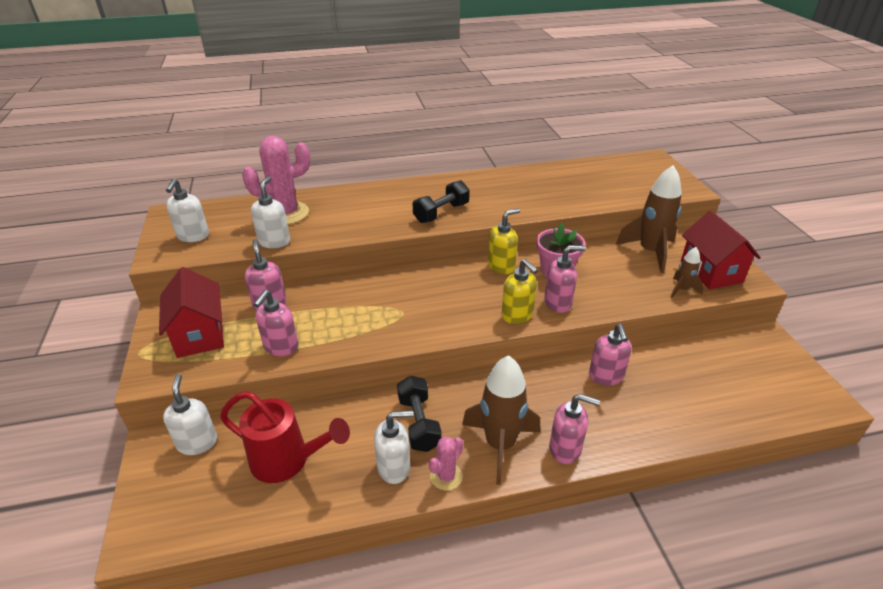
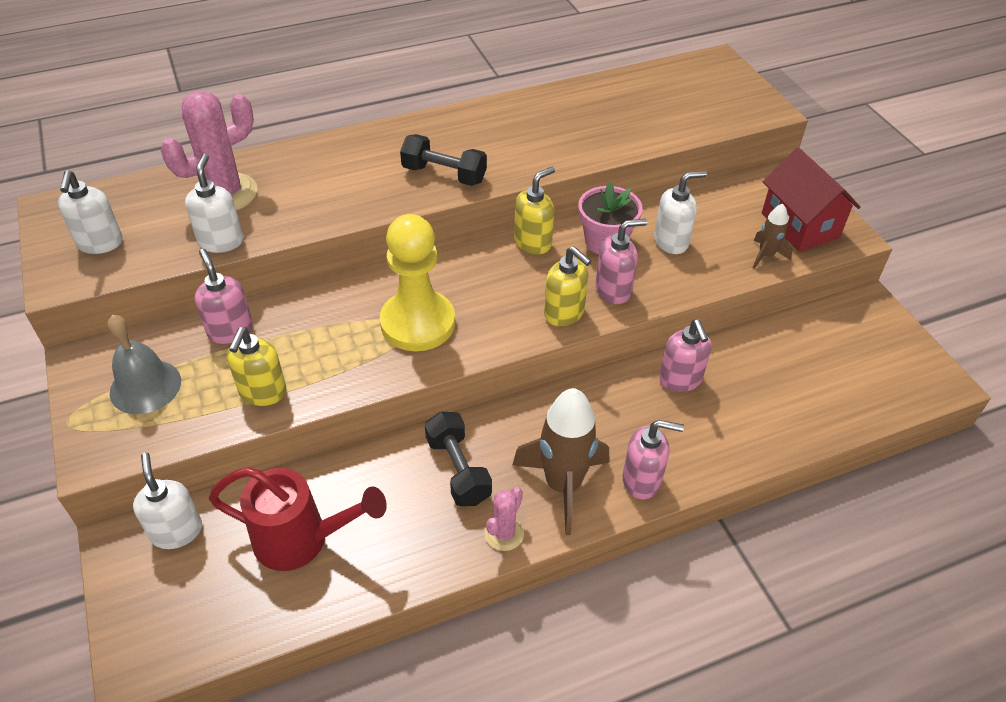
camera: 10 degrees left, 10 degrees up
red house [159,267,224,358] -> grey bell [108,315,181,414]
pink soap dispenser [254,290,298,356] -> yellow soap dispenser [227,327,286,406]
white soap dispenser [374,410,414,484] -> white soap dispenser moved to [654,171,707,254]
black dumbbell [413,180,470,223] -> black dumbbell turned 75 degrees clockwise [400,134,487,186]
brown rocket [616,165,682,273] -> none
none -> yellow pawn [380,214,455,351]

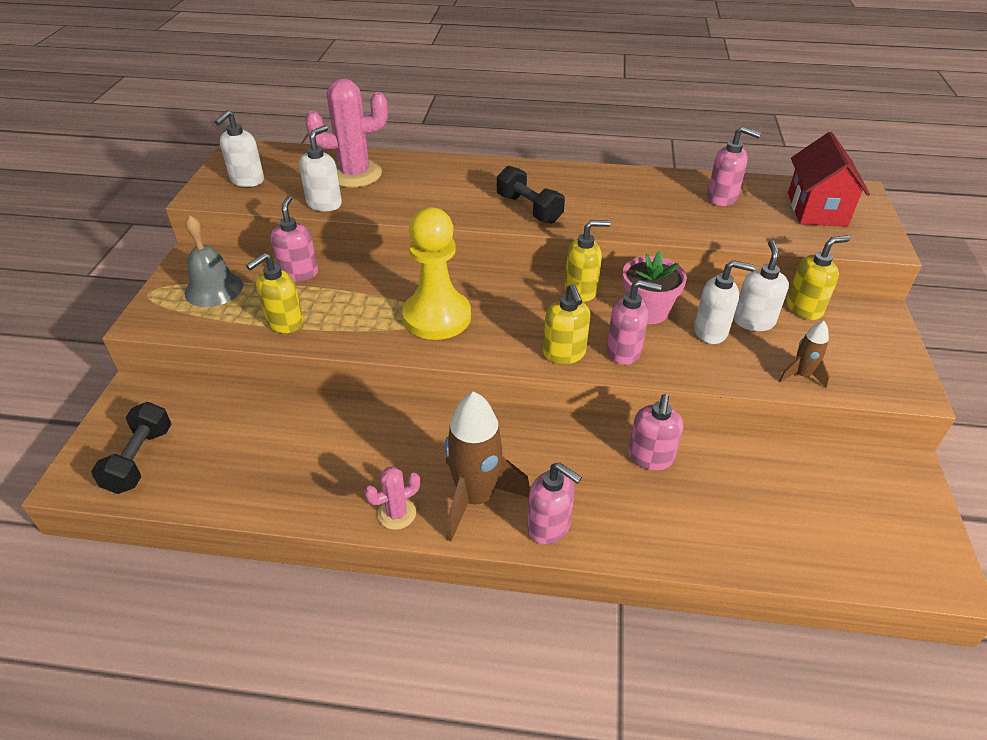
camera: 30 degrees right, 5 degrees down
white soap dispenser [133,452,202,549] -> white soap dispenser moved to [734,240,789,331]
red watering can [209,467,387,571] -> none
black dumbbell [425,412,492,506] -> black dumbbell moved to [91,402,171,494]
red house [762,147,860,252] -> red house moved to [788,132,870,227]
none -> pink soap dispenser [707,126,761,206]
none -> yellow soap dispenser [787,235,850,320]

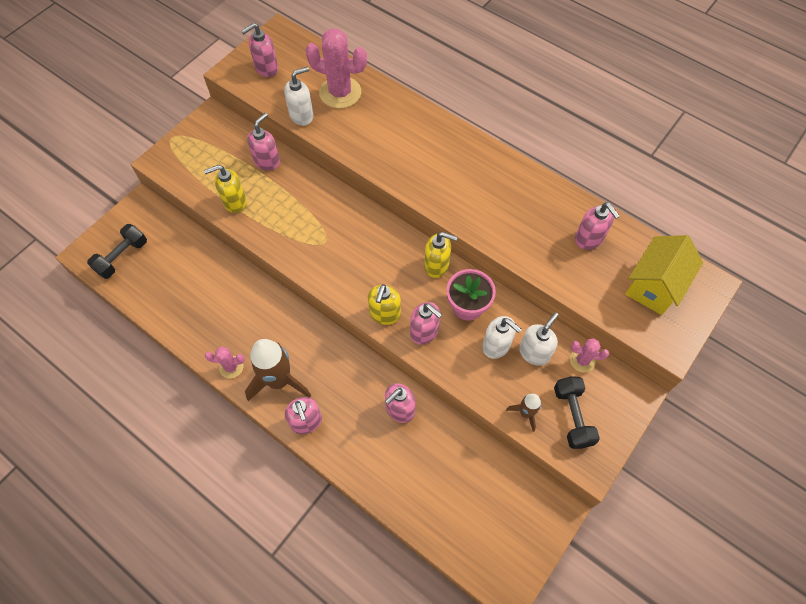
camera: 30 degrees right, 20 degrees up
grey bell [185,215,243,307] -> none
white soap dispenser [215,110,264,187] -> pink soap dispenser [241,23,278,77]
yellow pawn [402,207,471,340] -> none
black dumbbell [497,165,565,224] -> black dumbbell moved to [554,376,600,449]
yellow soap dispenser [787,235,850,320] -> pink cactus [570,338,609,373]
red house [788,132,870,227] -> yellow house [625,235,703,315]

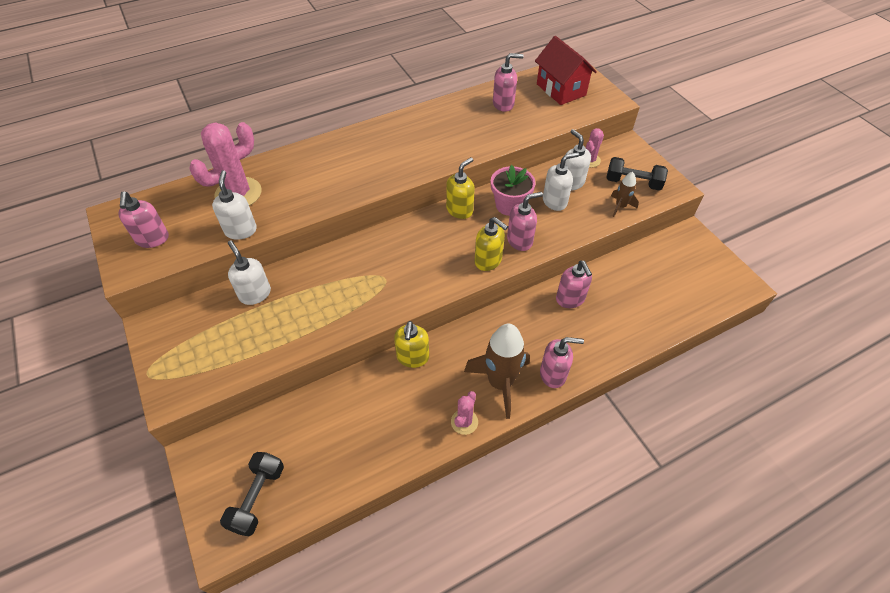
camera: 65 degrees left, 10 degrees down
black dumbbell [87,224,147,279] -> black dumbbell turned 45 degrees clockwise [220,452,284,536]
yellow soap dispenser [204,165,246,213] -> yellow soap dispenser moved to [394,321,429,368]
pink soap dispenser [247,113,280,171] -> white soap dispenser [228,240,271,305]
yellow house [625,235,703,315] -> red house [535,36,597,105]

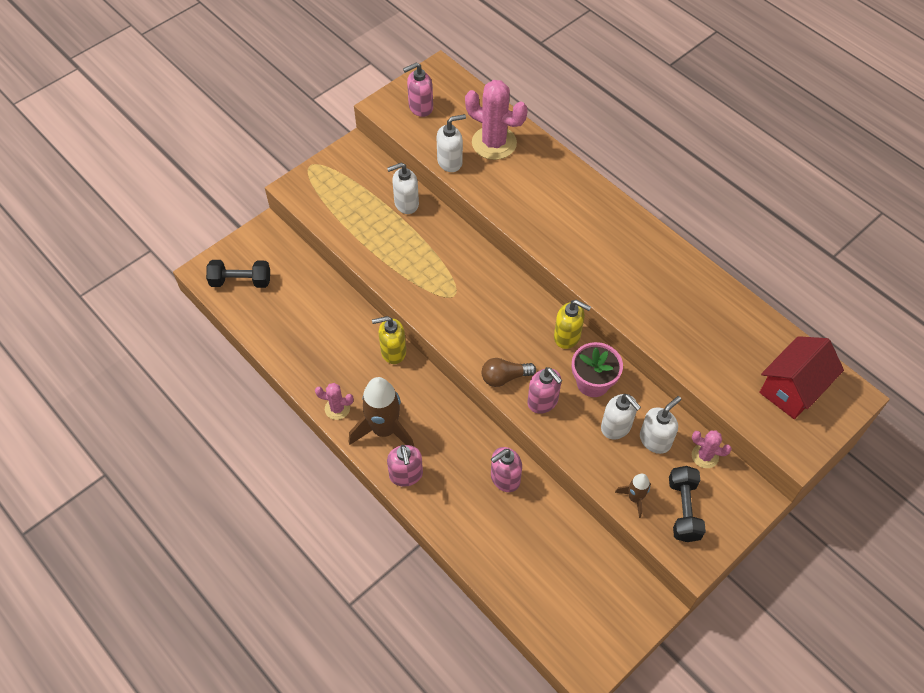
camera: 75 degrees right, 5 degrees up
white soap dispenser [228,240,271,305] -> white soap dispenser turned 150 degrees counterclockwise [387,163,419,214]
yellow soap dispenser [475,217,508,271] -> brown light bulb [481,358,536,387]
pink soap dispenser [493,53,524,112] -> none

